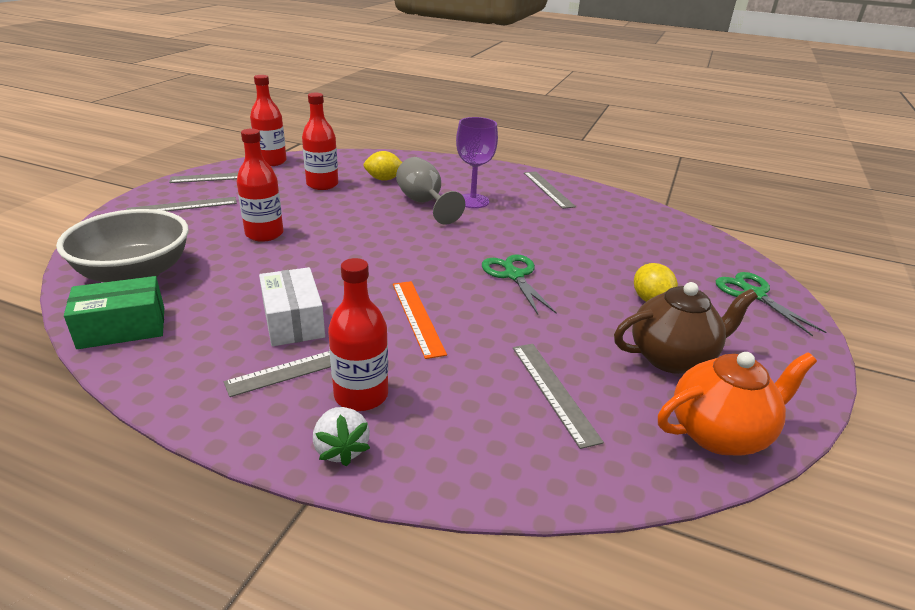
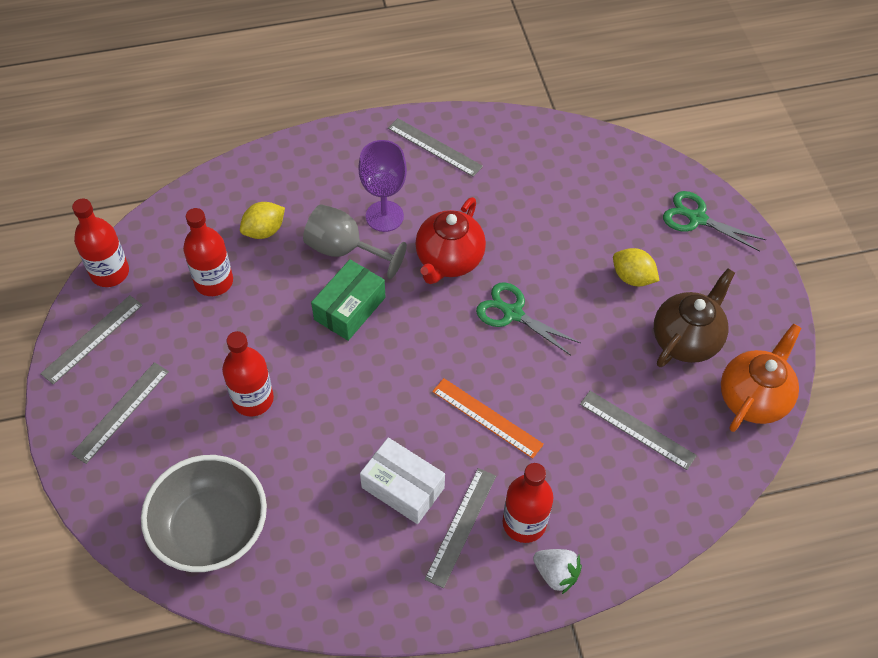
camera: 35 degrees left, 25 degrees up
green box [64,276,164,349] -> green box moved to [311,259,385,341]
none -> red teapot [415,197,486,284]

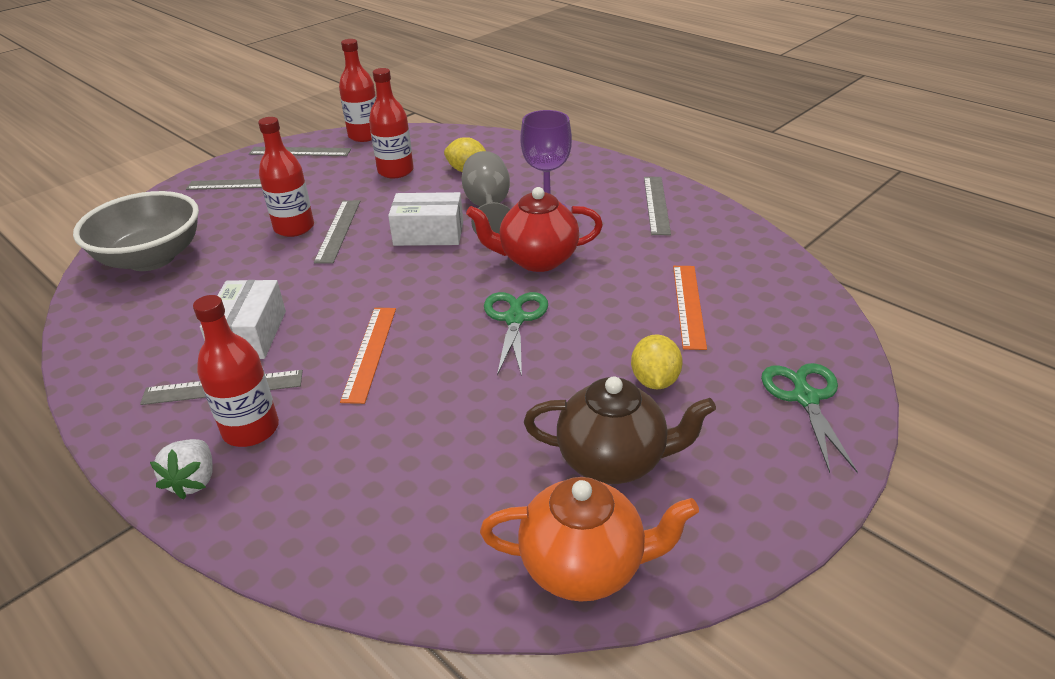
camera: 60 degrees right, 20 degrees down
green box [311,259,385,341] -> white box [388,192,463,246]
grey ruler [580,391,697,470] -> grey ruler moved to [314,200,360,263]
none -> orange ruler [673,266,707,350]

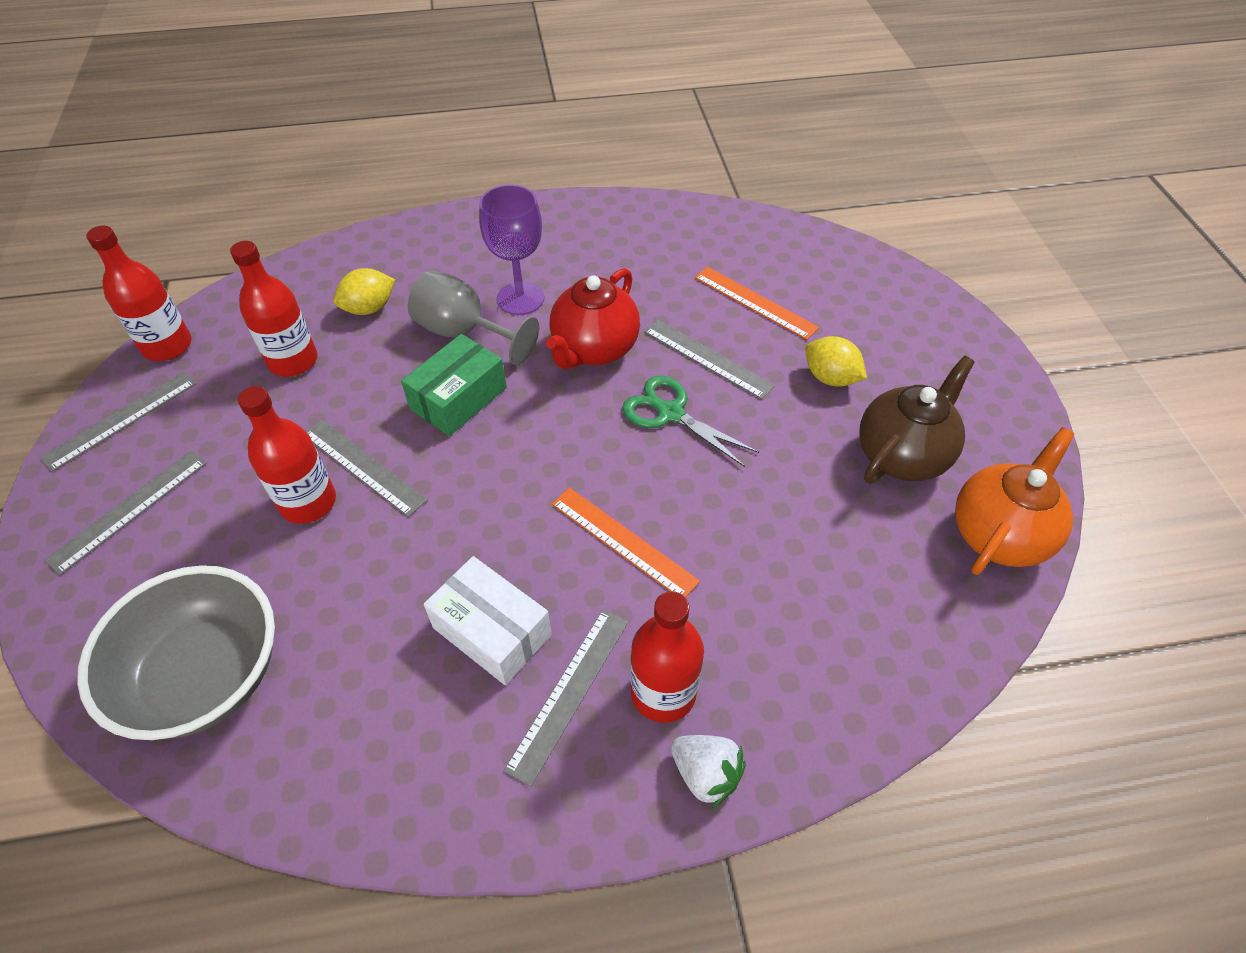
camera: 55 degrees left, 15 degrees up
white box [388,192,463,246] -> green box [401,334,507,436]
grey ruler [644,177,671,235] -> grey ruler moved to [644,319,775,399]
green scissors [761,363,858,473] -> none

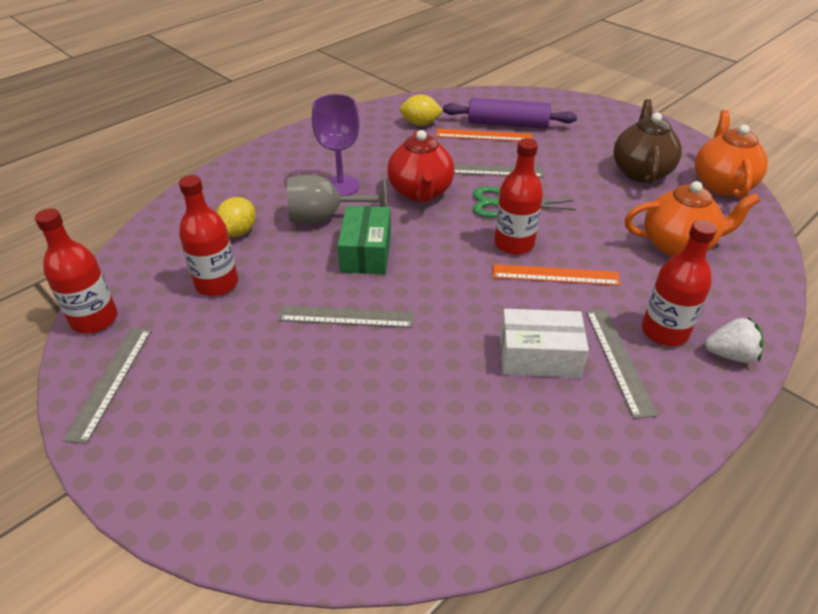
camera: 35 degrees left, 10 degrees down
grey ruler [44,451,207,575] -> none
grey bowl [77,565,275,740] -> none
red bottle [238,386,336,524] -> red bottle moved to [494,138,543,255]
yellow lemon [805,336,867,387] -> yellow lemon moved to [400,94,443,126]
none -> purple rolling pin [443,98,577,129]
none -> orange teapot [625,181,761,257]

